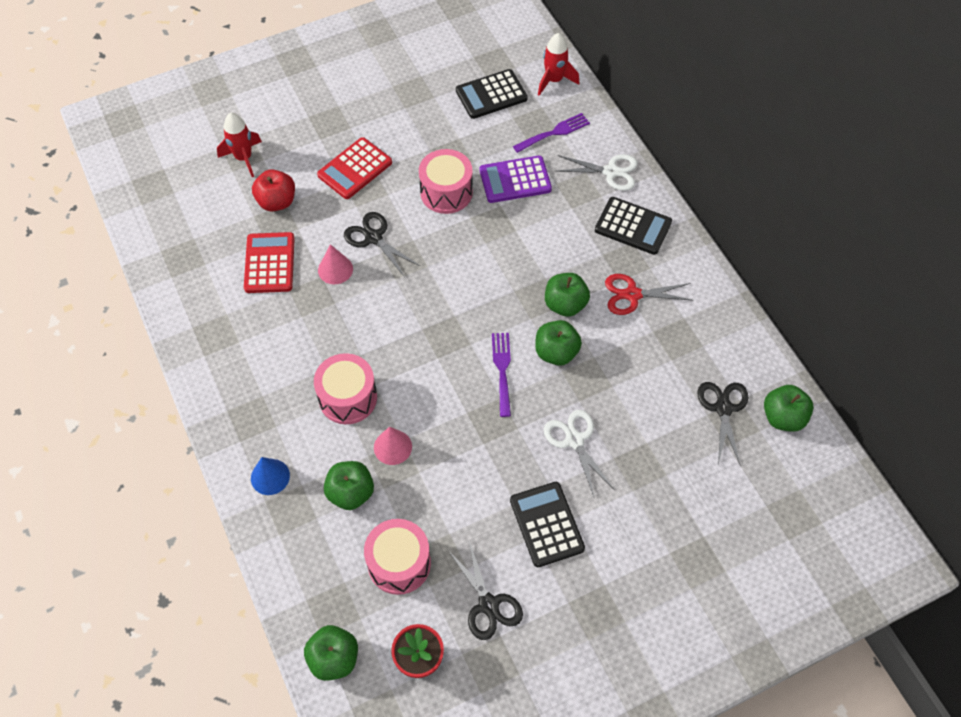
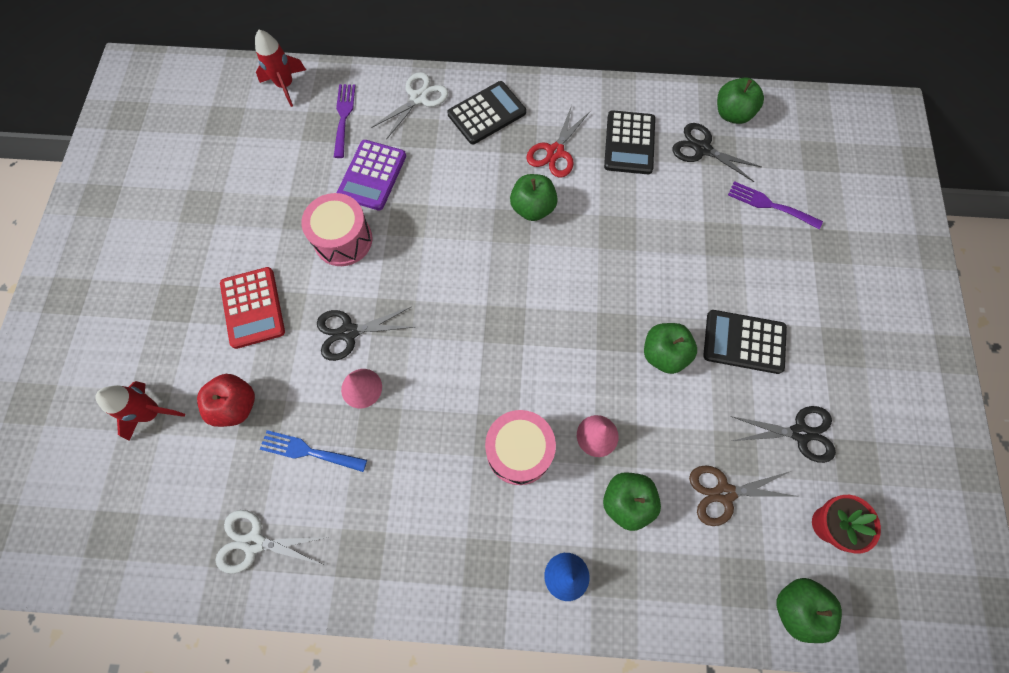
camera: 60 degrees left, 10 degrees up
red calculator [244,232,295,293] -> blue fork [260,430,367,472]
pink drum [364,519,431,595] -> brown scissors [689,465,800,526]
black calculator [456,69,528,119] -> black calculator moved to [604,110,655,174]
purple fork [492,333,511,417] -> purple fork moved to [728,181,823,229]
green apple [535,320,582,366] -> green apple moved to [644,323,697,374]
white scissors [544,410,615,497] -> white scissors moved to [215,510,329,574]

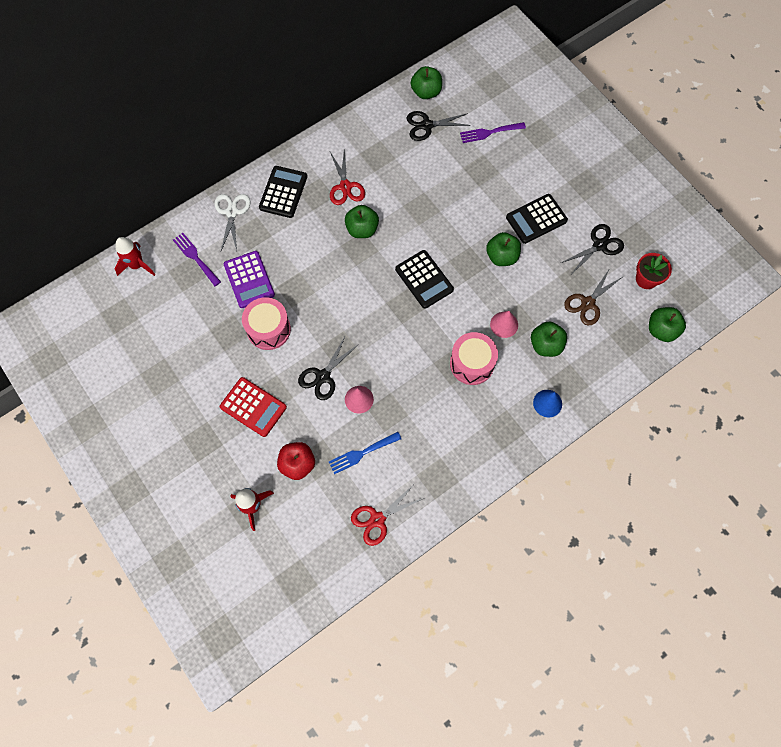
camera: 40 degrees left, 0 degrees up
white scissors [215,510,329,574] -> red scissors [351,485,424,546]
black calculator [604,110,655,174] -> black calculator moved to [395,250,454,309]

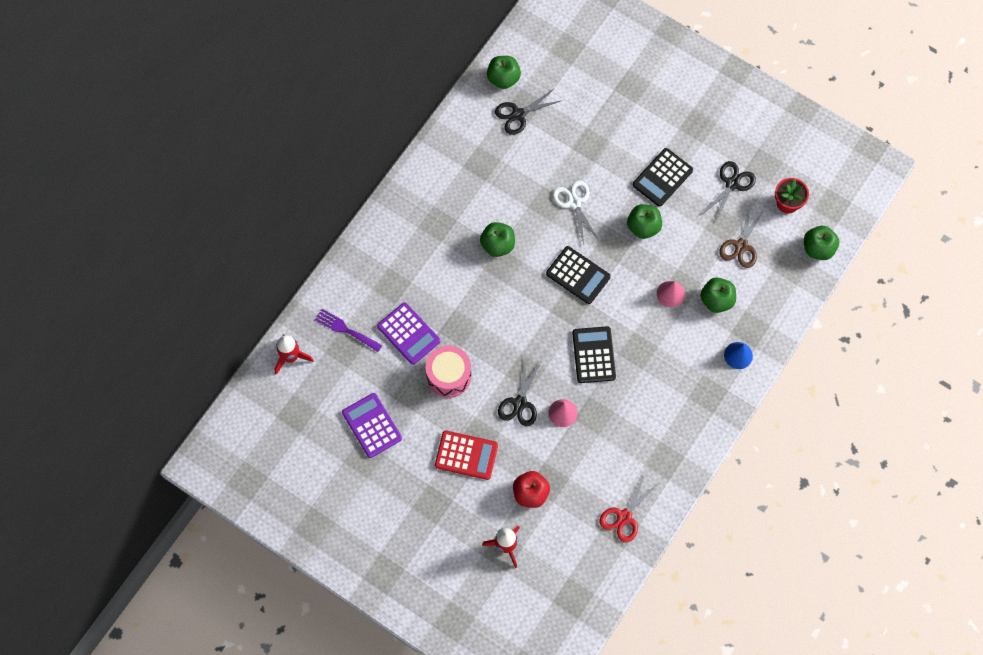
camera: 20 degrees left, 0 degrees up
white scissors [214,194,250,251] -> white scissors moved to [553,181,599,244]
black calculator [259,166,307,218] -> black calculator moved to [572,326,616,383]
blue fork [329,432,401,474] -> none
red scissors [330,147,365,205] -> none
pink drum [450,332,498,385] -> none
purple fork [460,122,526,143] -> none
none -> purple calculator [342,393,402,458]

